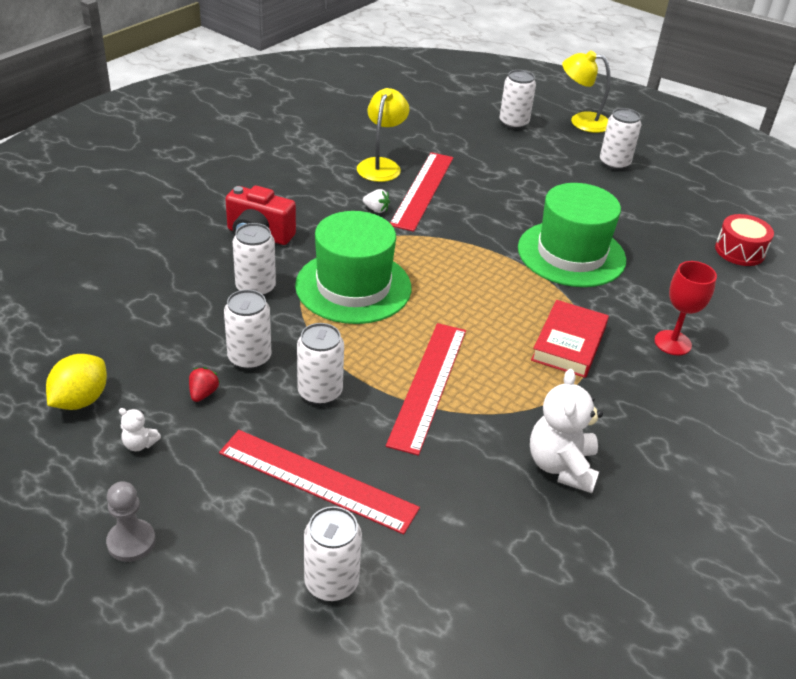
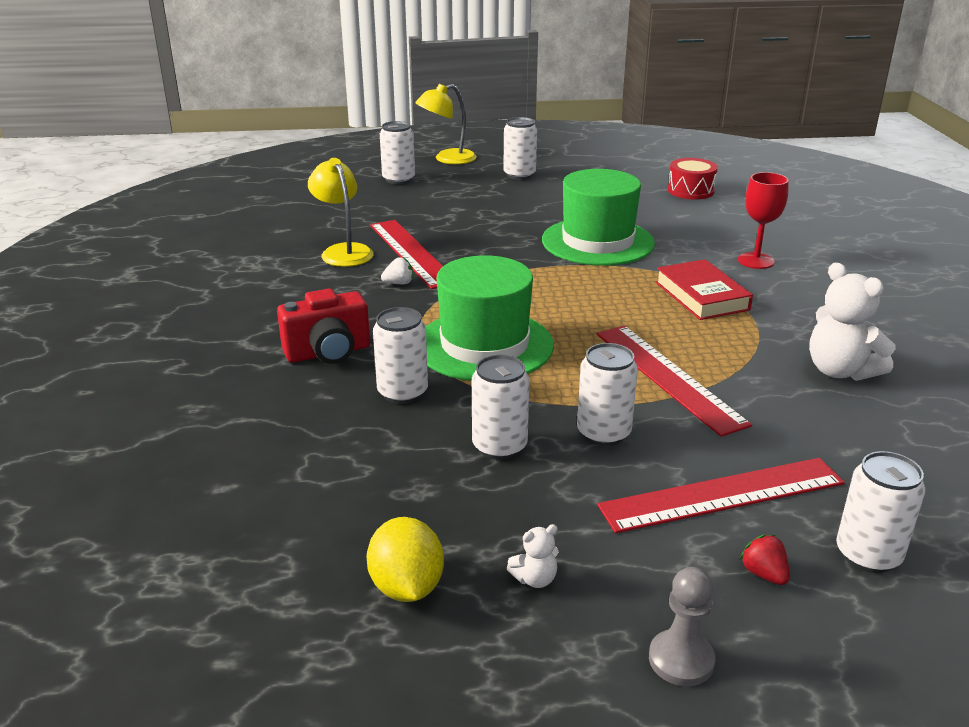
camera: 40 degrees left, 10 degrees down
red strawberry [189,367,220,402] -> red strawberry moved to [740,535,790,585]

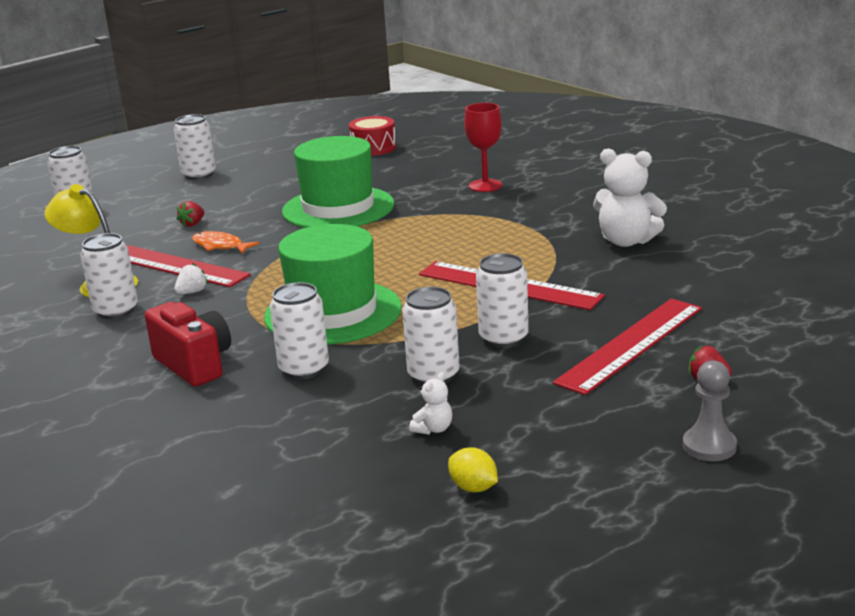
camera: 30 degrees left, 5 degrees down
red camera [277,288,370,364] -> red camera turned 75 degrees counterclockwise [145,302,231,387]
yellow lemon [366,517,444,602] -> yellow lemon [448,447,498,492], size x0.63
yellow lamp [415,84,477,164] -> none
white teddy bear [507,524,558,588] -> white teddy bear moved to [409,372,452,435]
red book [655,259,753,320] -> none
white can [836,451,925,573] -> white can moved to [80,233,138,319]
none -> red strawberry [176,201,204,227]
none -> orange fish [192,231,260,254]

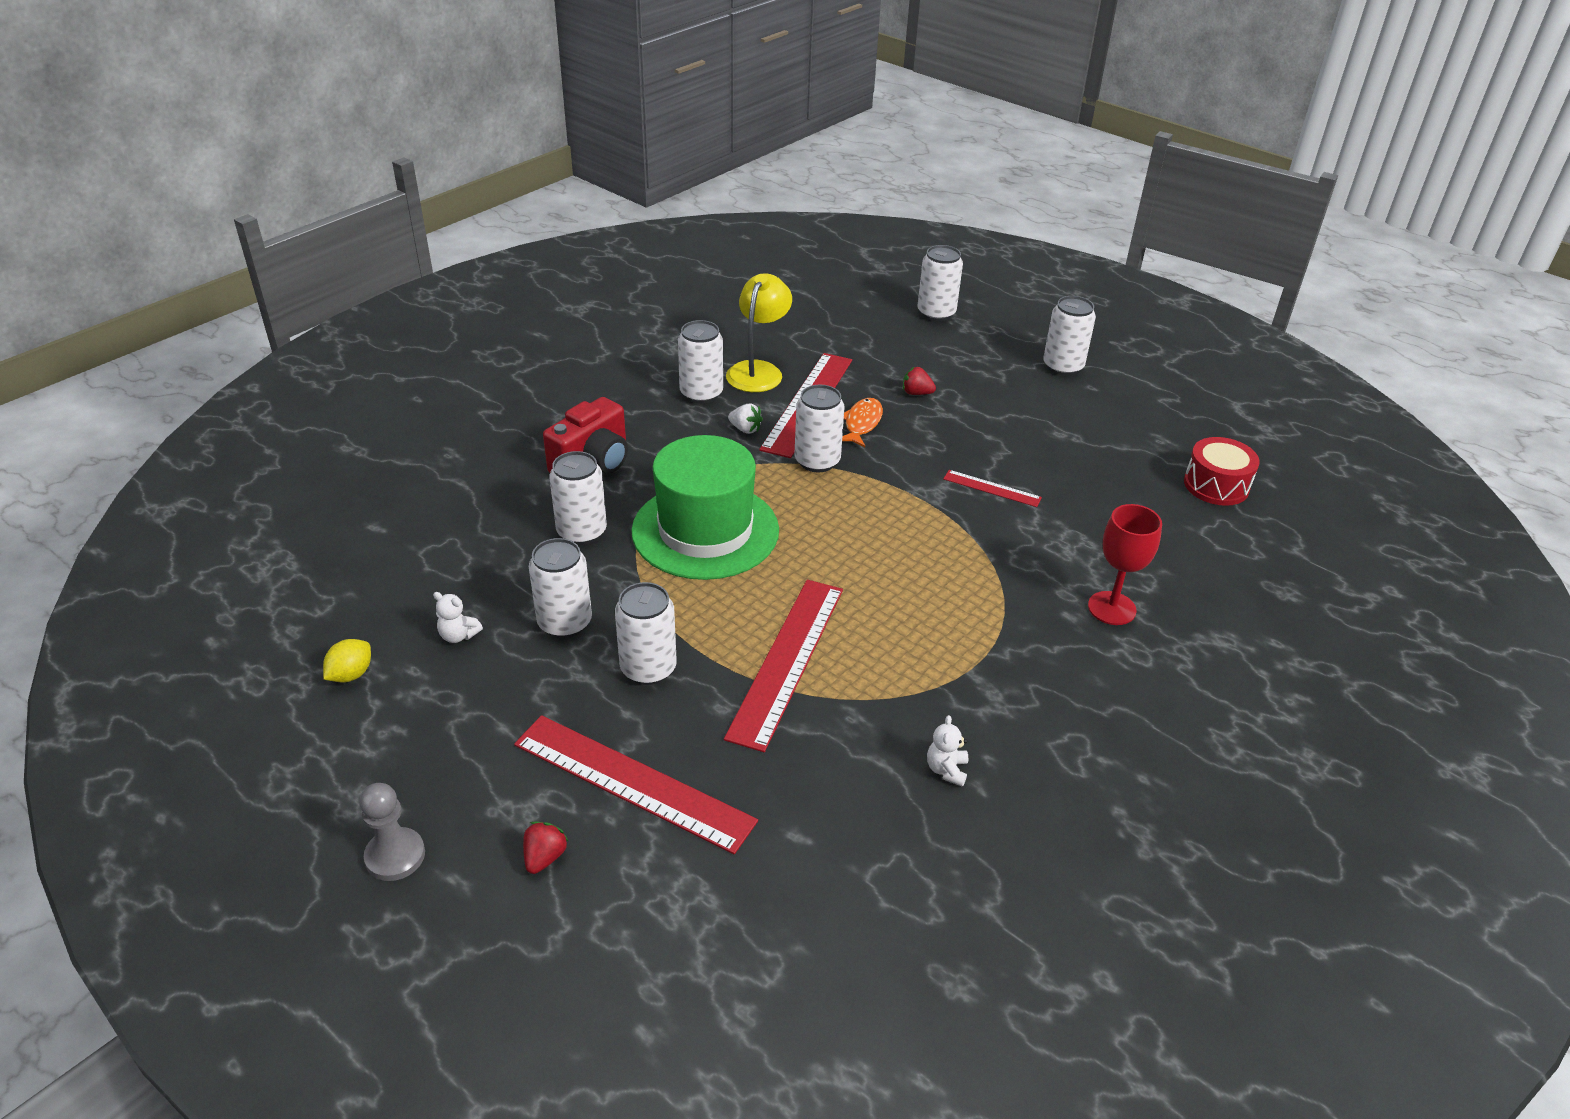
camera: 75 degrees right, 15 degrees up
green hat [282,136,395,228] -> red ruler [943,470,1042,507]
white teddy bear [593,148,667,247] -> white teddy bear [927,715,968,787], size x0.46
none -> white can [794,385,844,472]

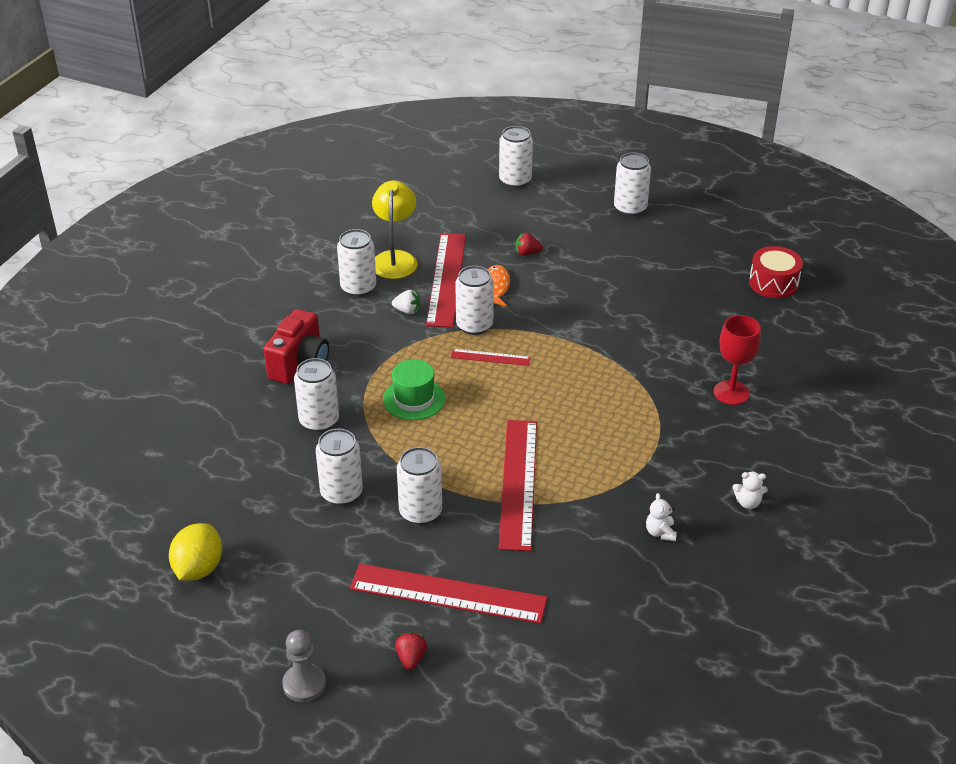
camera: 15 degrees left, 0 degrees up
yellow lemon [323,639,371,683] -> yellow lemon [169,523,222,580], size x1.59
white teddy bear [433,592,483,643] -> white teddy bear moved to [732,472,768,509]
green hat [631,435,779,580] -> green hat [383,359,445,420], size x0.53
red ruler [943,470,1042,507] -> red ruler moved to [451,349,531,366]

